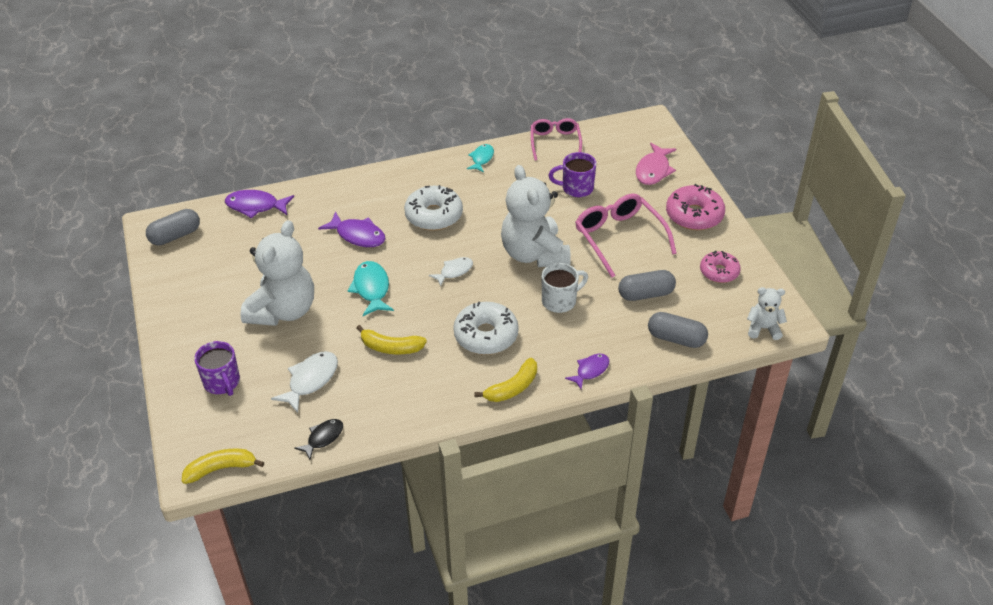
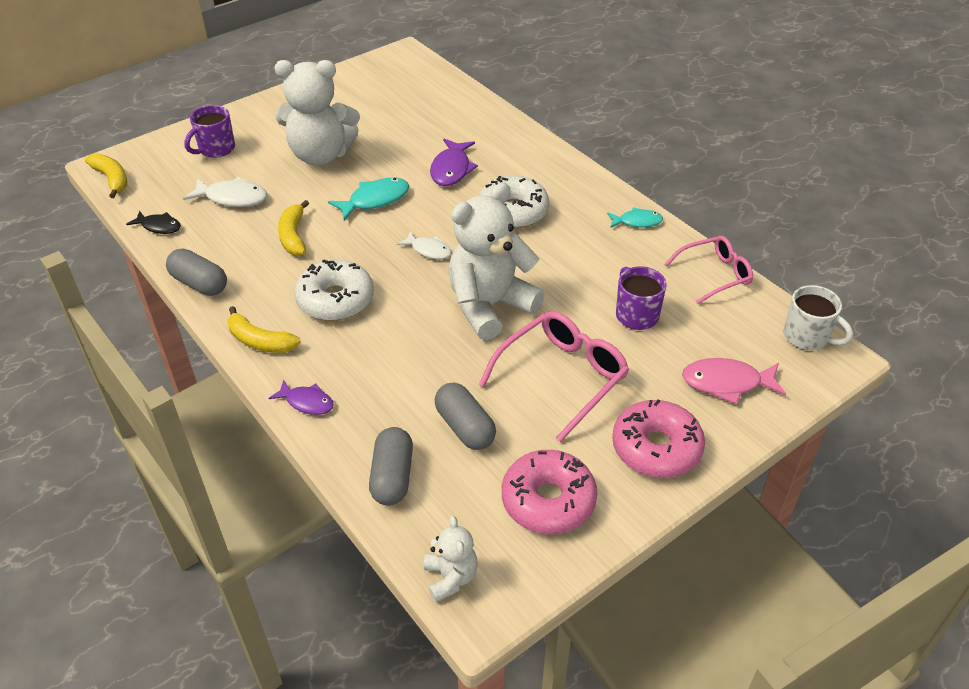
camera: 70 degrees right, 0 degrees up
grey capsule [146,209,200,245] -> grey capsule moved to [166,249,227,296]
purple fish [225,190,294,218] -> none
white mug [542,263,588,313] -> white mug moved to [783,285,853,350]
pink donut [700,251,741,283] -> pink donut [502,450,597,534], size x1.54

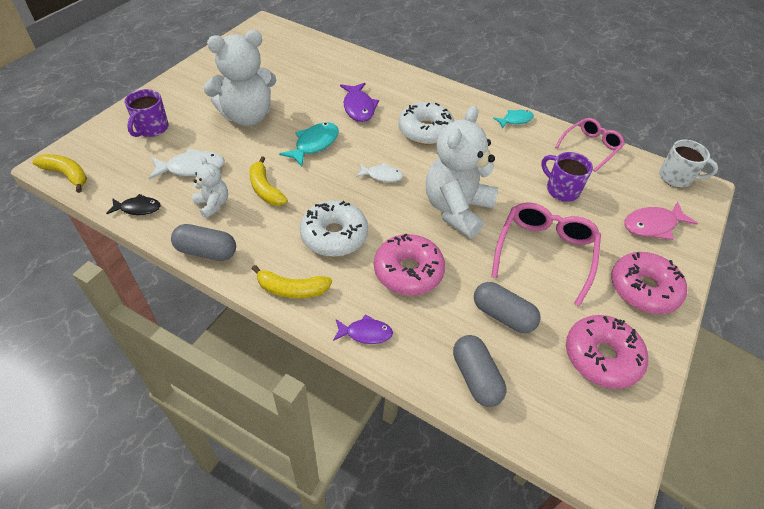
camera: 25 degrees left, 5 degrees up
white teddy bear [424,516,478,602] -> white teddy bear moved to [192,157,228,219]
none -> pink donut [374,233,445,295]

